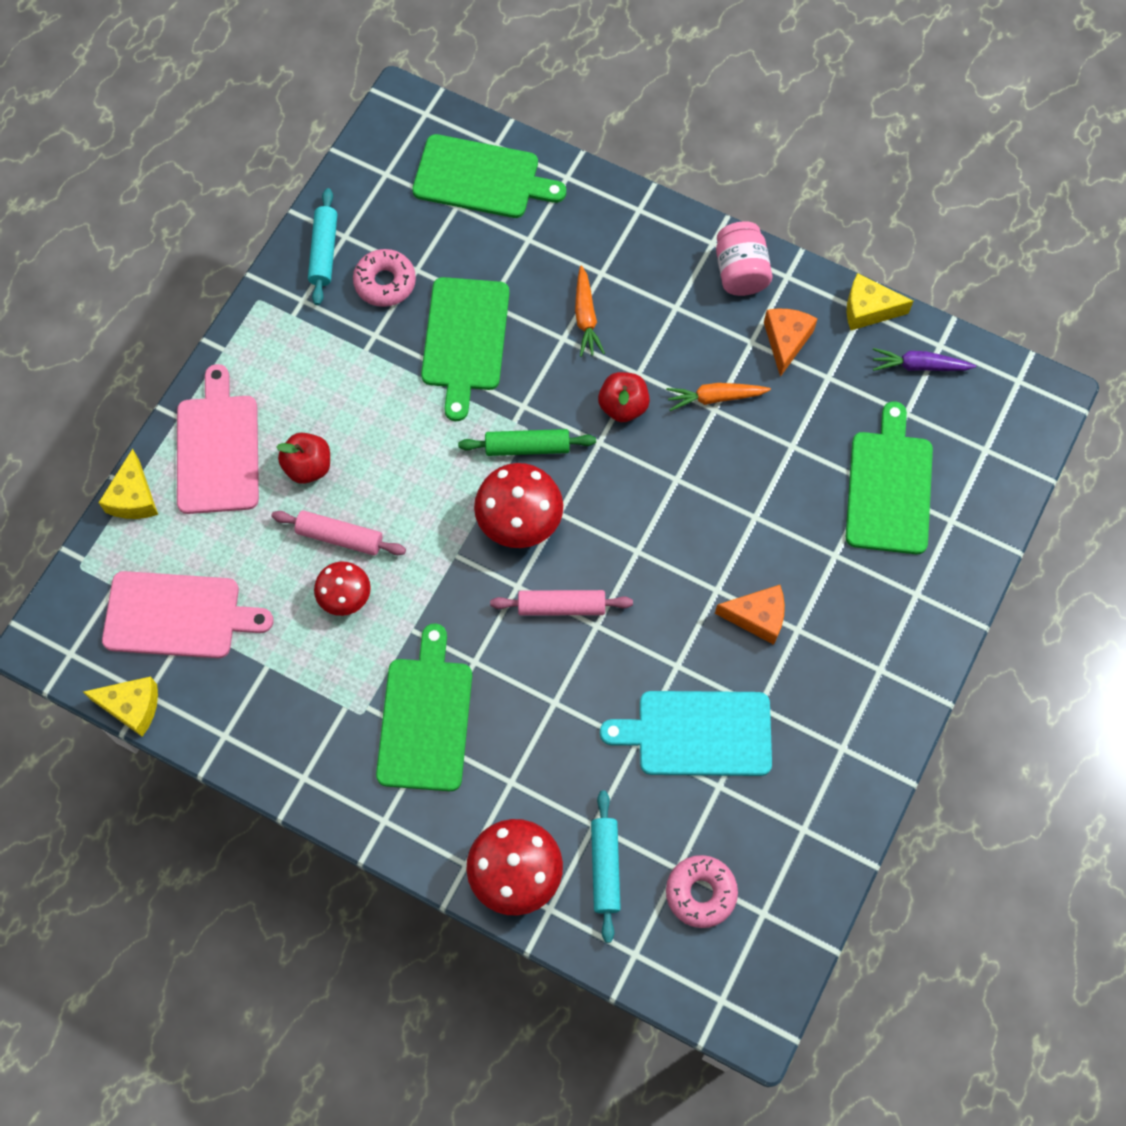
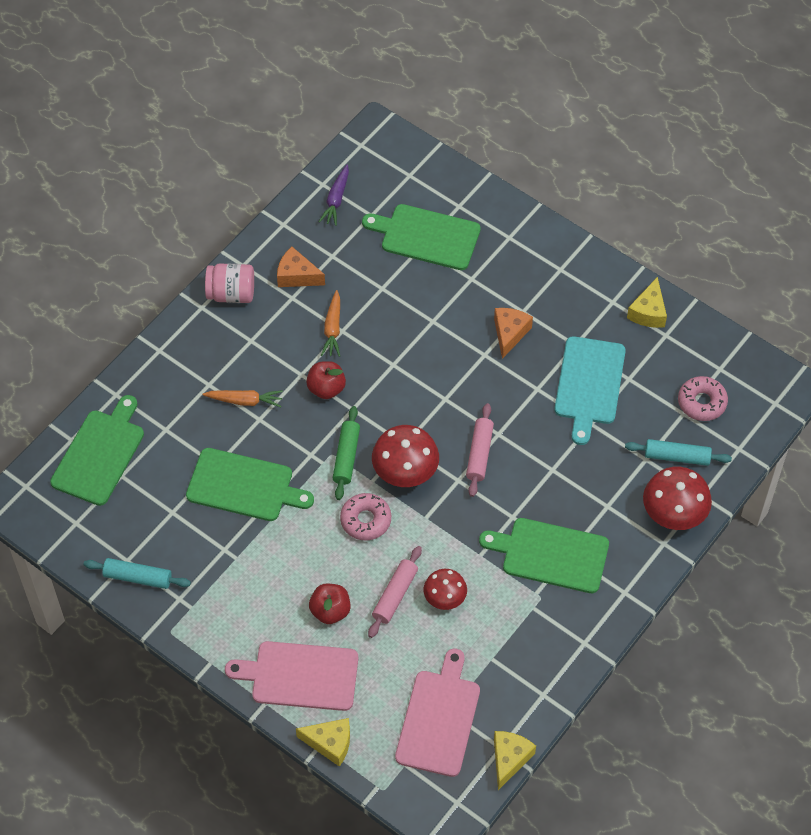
camera: 80 degrees left, 10 degrees down
pink donut [353,249,416,307] -> pink donut moved to [340,493,391,540]
yellow cheese [847,273,914,330] -> yellow cheese moved to [627,277,667,328]

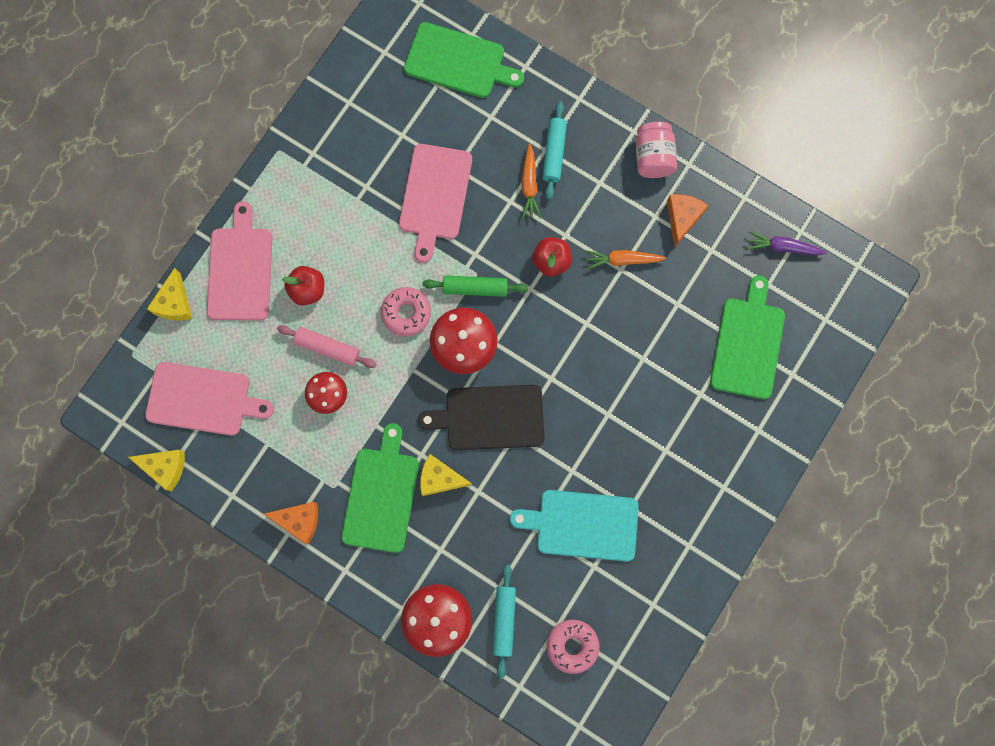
camera: 85 degrees right, 20 degrees up
turquoise rolling pin [83,558,191,589] -> turquoise rolling pin moved to [542,101,567,200]
green cutting board [186,448,314,521] -> pink cutting board [399,144,472,263]
pink rolling pin [466,403,494,497] -> black cutting board [418,385,544,450]
orange cheese [494,308,533,359] -> orange cheese moved to [264,502,318,544]
yellow cheese [627,277,667,328] -> yellow cheese moved to [420,454,472,496]

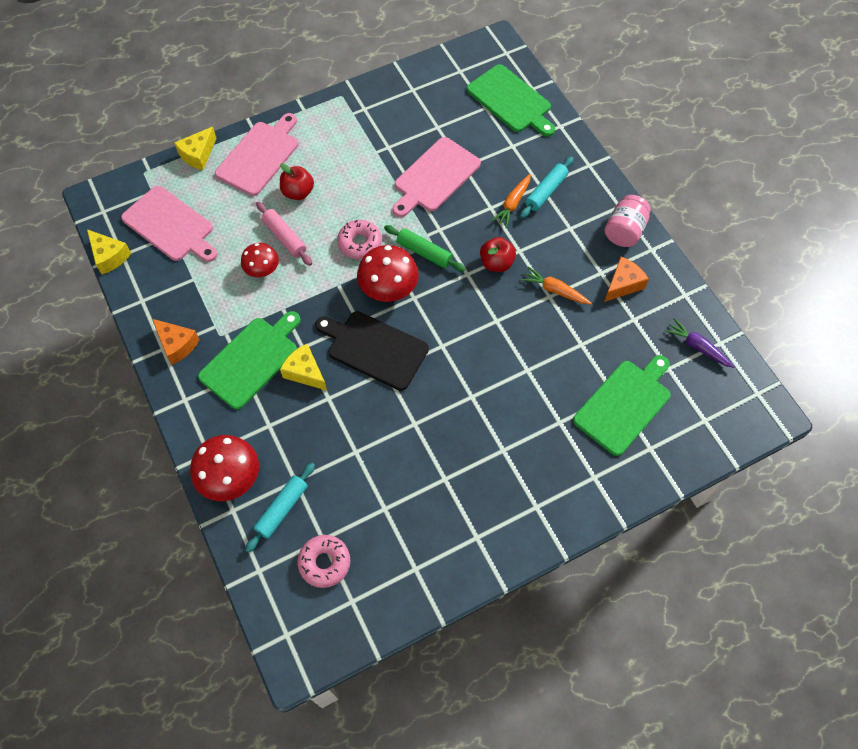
camera: 30 degrees right, 15 degrees down
turquoise cutting board [510,490,639,562] -> none

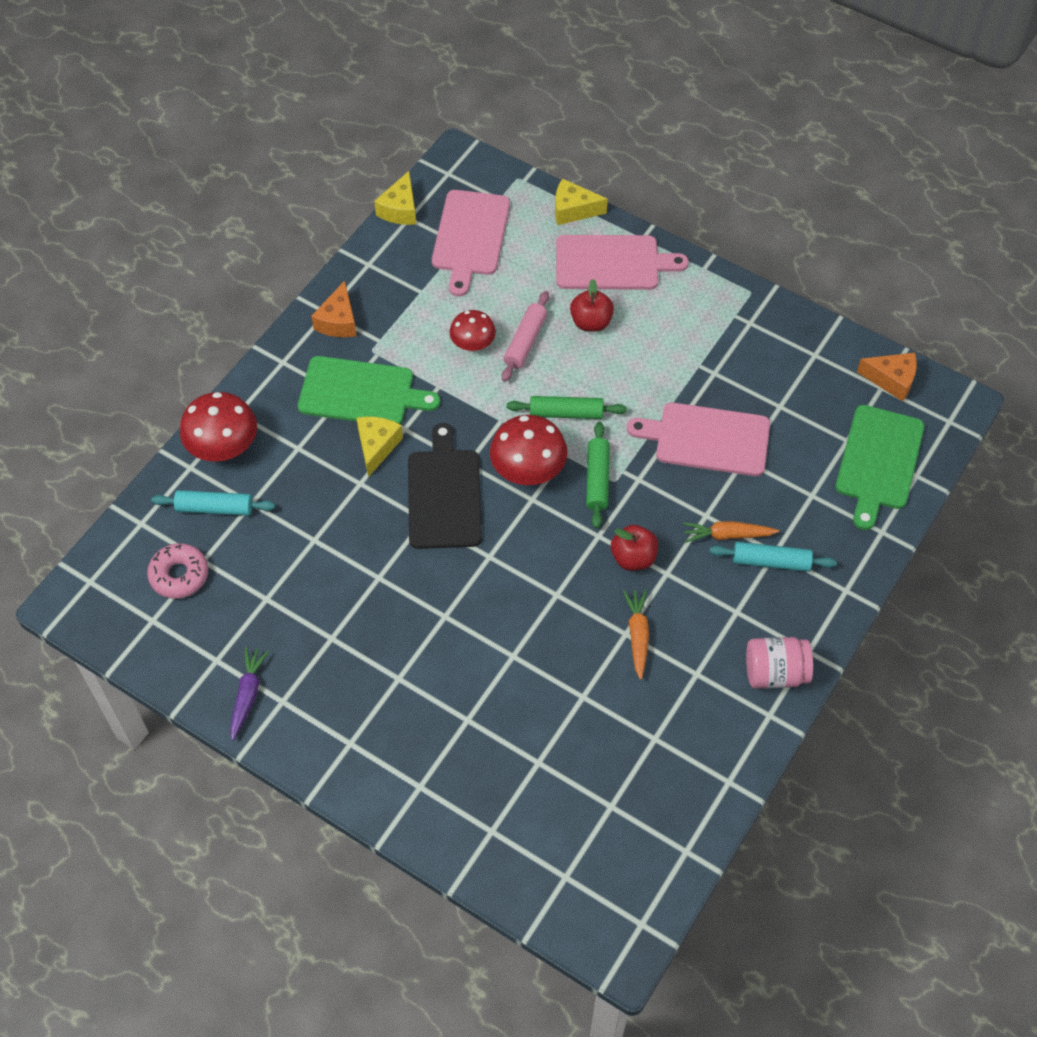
camera: 60 degrees right, 5 degrees down
pink donut [337,220,382,259] -> green rolling pin [507,396,627,419]
green cutting board [573,355,671,456] -> none
orange cheese [604,257,649,302] -> orange cheese moved to [857,353,917,401]
purple carrot [665,318,735,368] -> purple carrot moved to [230,647,269,741]

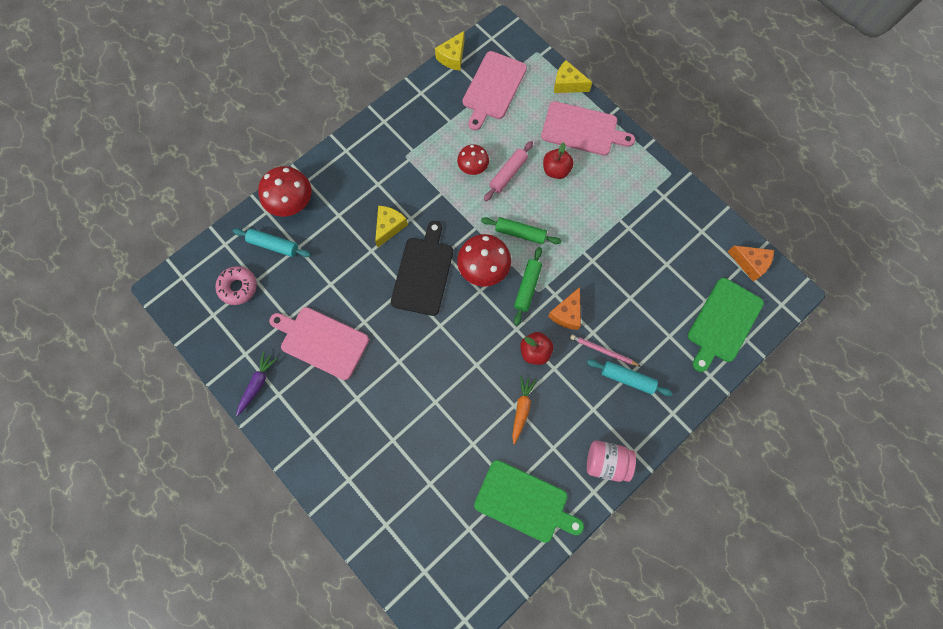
camera: 15 degrees right, 15 degrees up
green cutting board [298,356,440,424] -> green cutting board moved to [474,460,584,543]
orange cheese [311,281,357,337] -> orange cheese moved to [548,287,581,330]
pink cutting board [627,402,770,476] -> pink cutting board moved to [269,307,369,380]
orange carrot [683,521,779,543] -> pink pencil [570,335,641,367]

